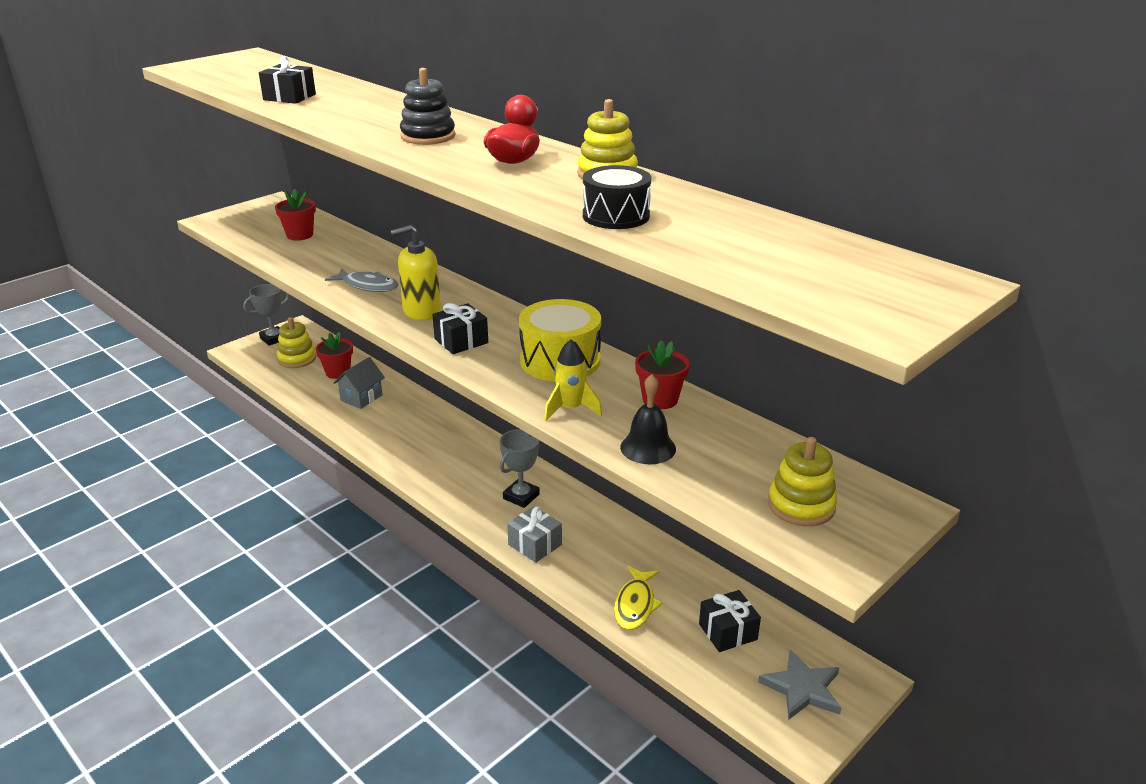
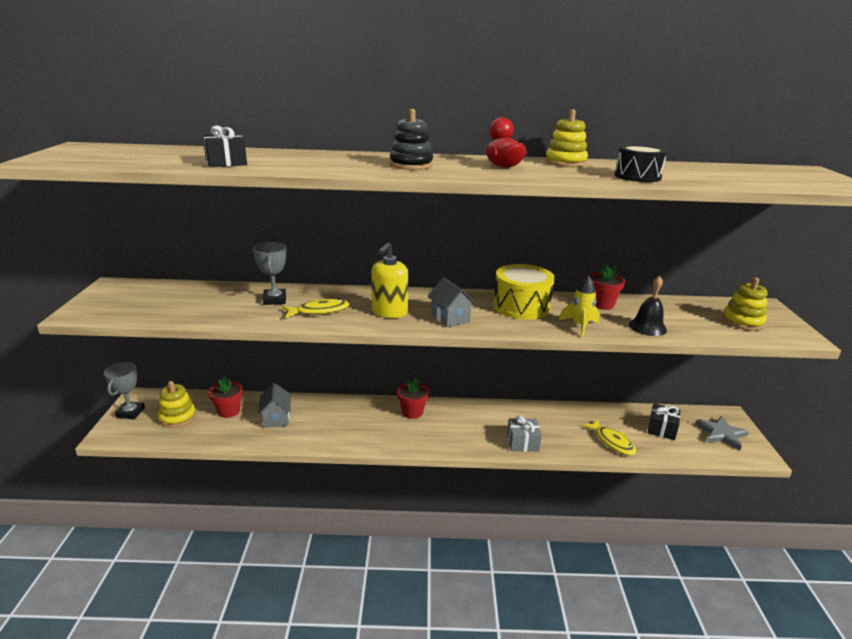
camera: 45 degrees left, 5 degrees down
red flower pot [275,189,316,241] -> red flower pot moved to [397,378,429,419]
grey fish [325,268,399,292] -> yellow fish [283,299,350,318]
black gift [432,303,488,354] -> grey house [428,277,476,327]
grey trophy [500,429,540,508] -> grey trophy moved to [253,242,287,305]

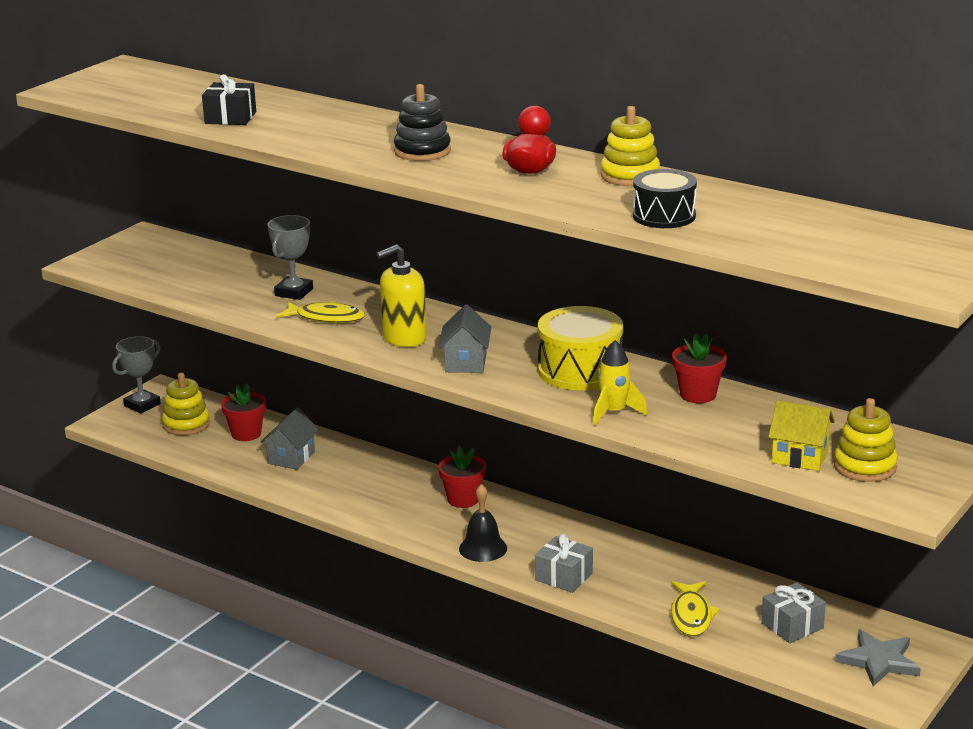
camera: 35 degrees right, 0 degrees up
black bell [629,276,667,336] -> black bell moved to [459,484,507,562]
black gift [648,403,680,440] -> grey gift [761,582,826,643]
none -> yellow house [768,400,835,471]

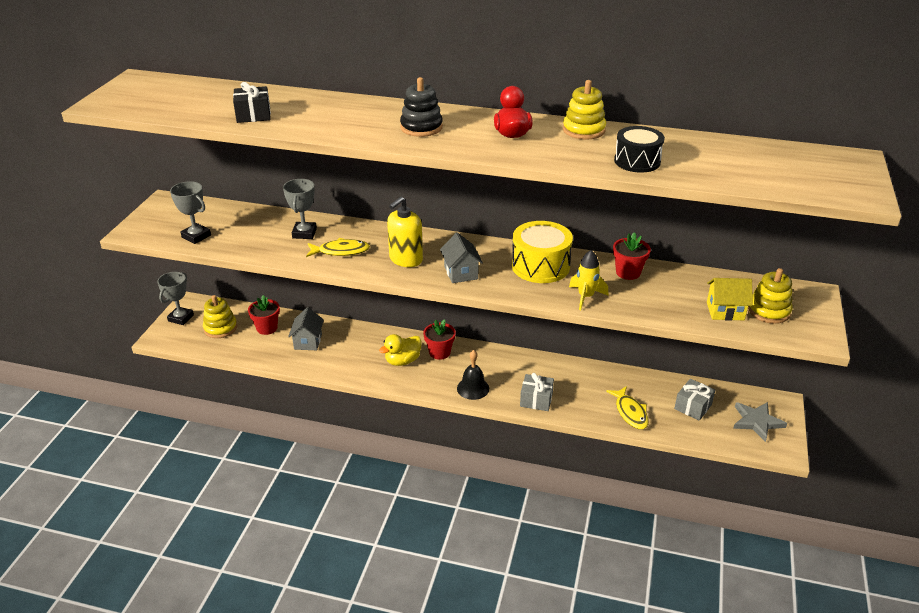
camera: 20 degrees left, 10 degrees up
none -> grey trophy [170,181,211,244]
none -> yellow duck [379,334,422,366]

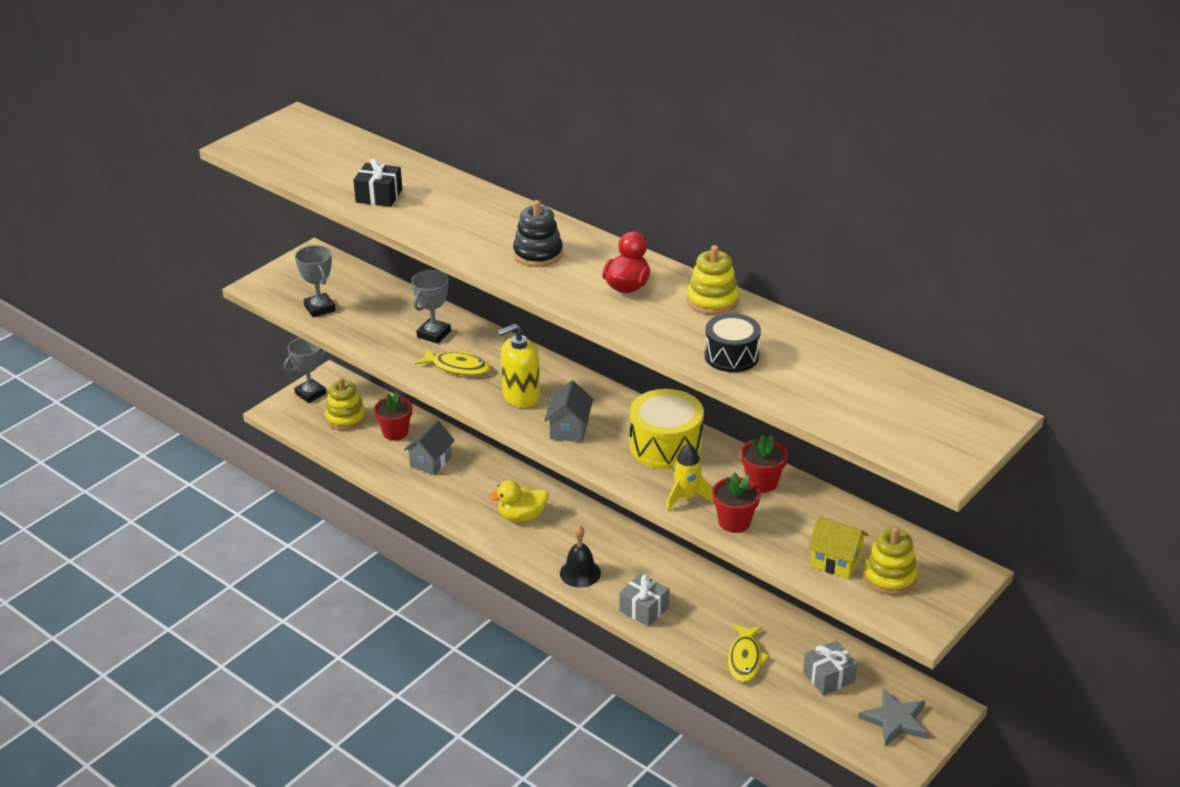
camera: 25 degrees right, 0 degrees up
red flower pot [423,319,456,360] -> red flower pot moved to [712,472,761,533]

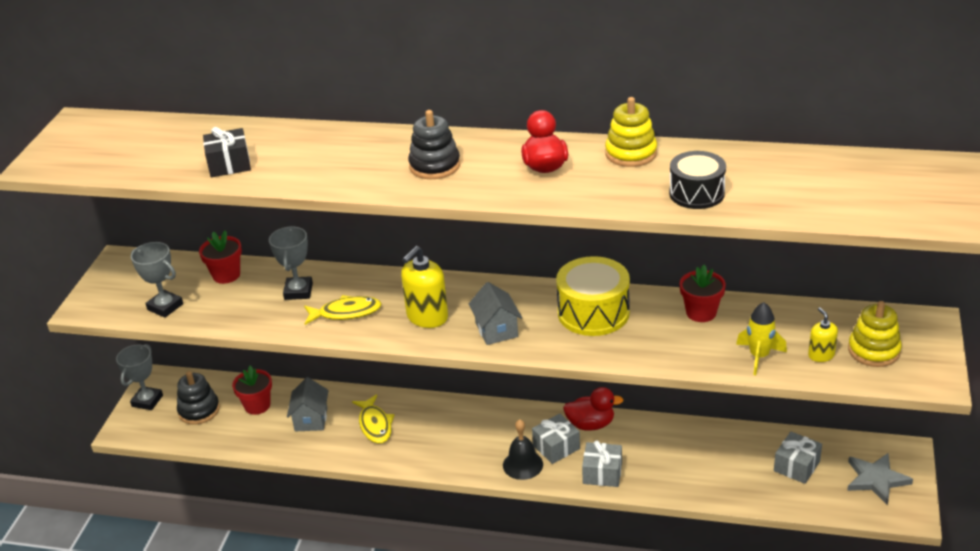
camera: 25 degrees left, 0 degrees up
yellow stacking toy [325,377,366,430] -> black stacking toy [177,371,220,425]
yellow duck [488,480,548,522] -> none
yellow rocket [666,443,713,511] -> yellow rocket moved to [736,302,787,375]
red flower pot [712,472,761,533] -> red flower pot moved to [199,230,242,284]
yellow fish [728,624,770,682] -> yellow fish moved to [352,394,394,444]
yellow house [808,516,868,579] -> yellow soap dispenser [808,307,838,362]
none -> grey gift [532,413,580,464]
none -> red duck [563,387,623,431]

